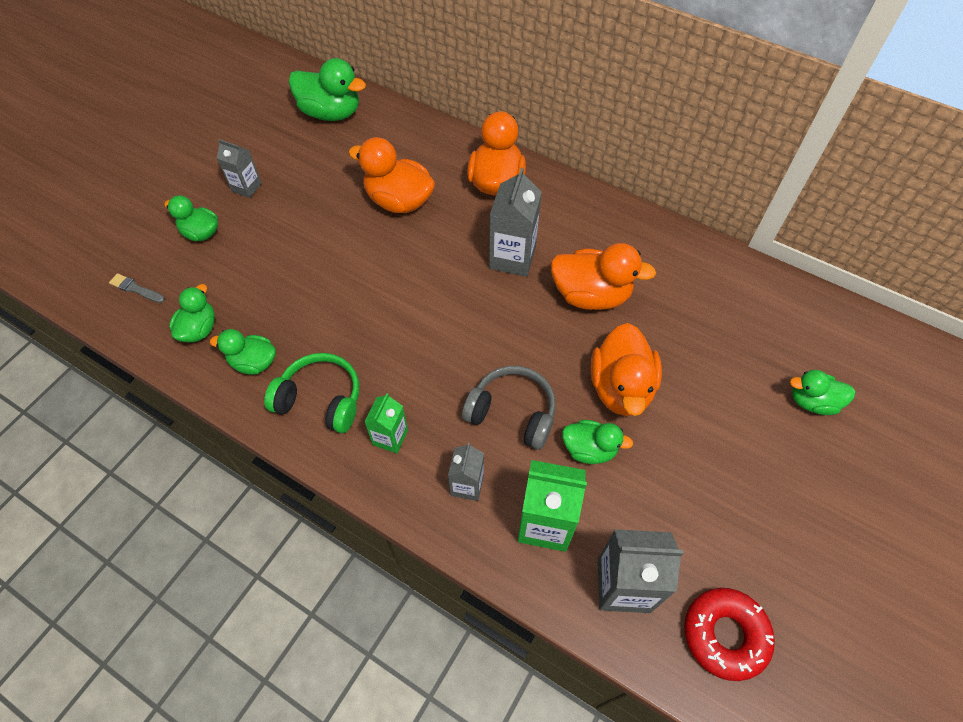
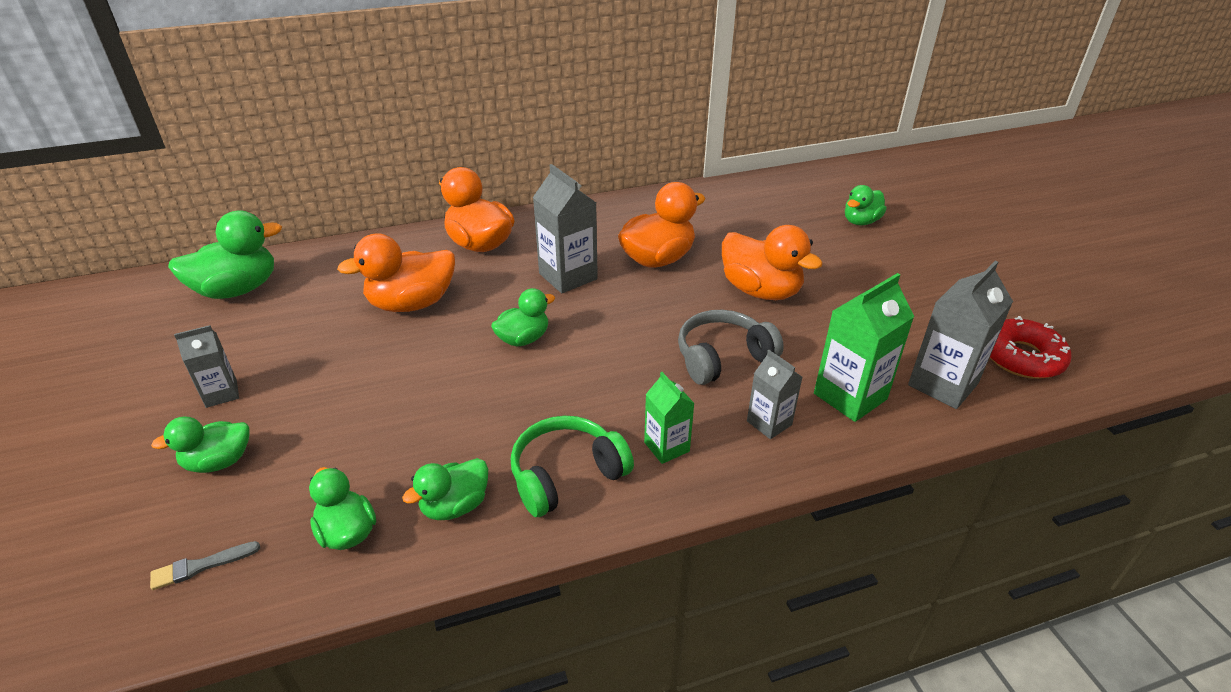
camera: 50 degrees left, 20 degrees down
green duck [562,420,633,464] -> green duck moved to [491,288,555,347]

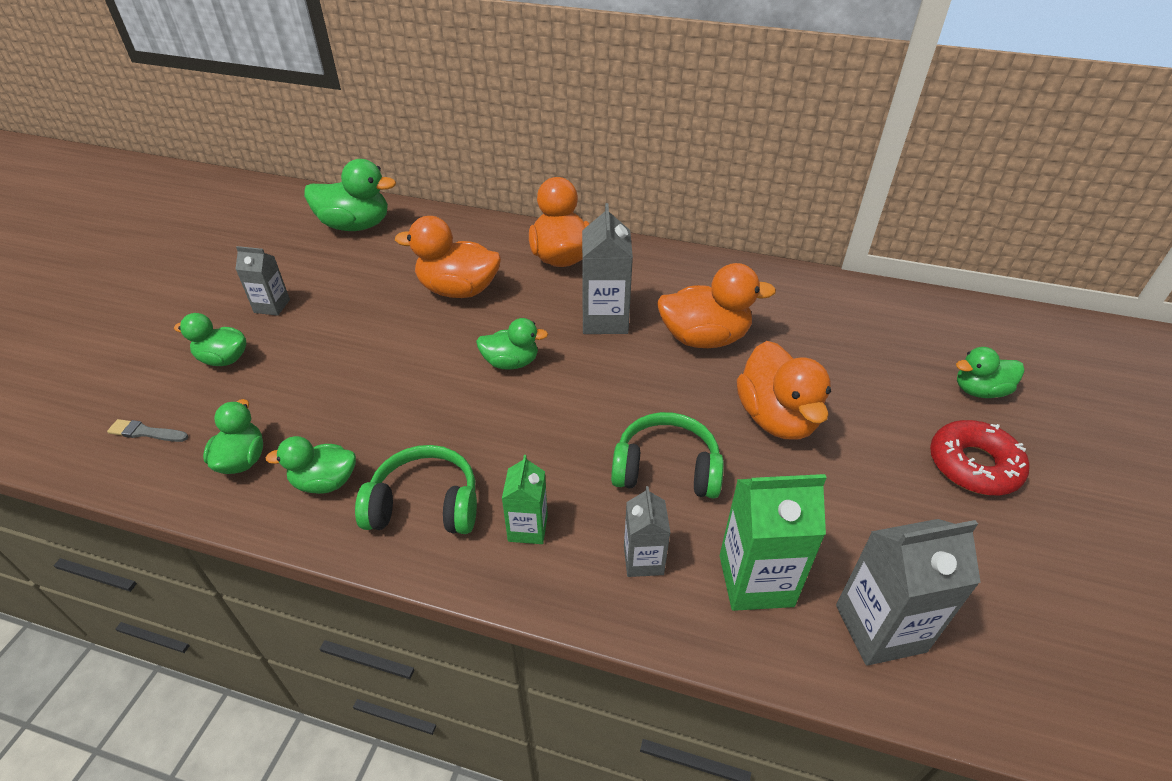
camera: 35 degrees right, 5 degrees up
grey headphones [678,310,784,385] -> green headphones [611,412,724,498]
red donut [990,316,1072,379] -> red donut moved to [930,420,1029,495]

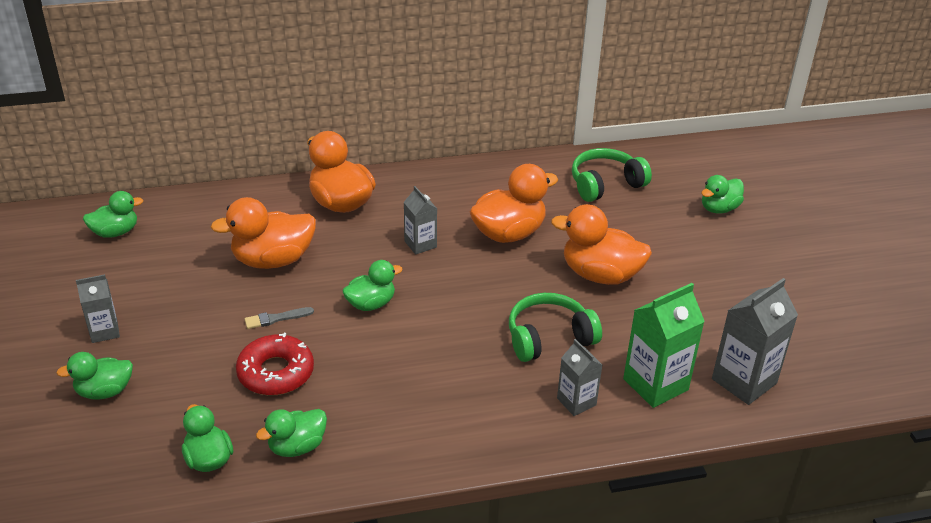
camera: 30 degrees left, 5 degrees down
grey brush [107,419,188,442] -> grey brush moved to [245,307,314,329]
green duck [304,159,396,231] -> green duck [83,191,143,238], size x0.61
green headphones [355,445,477,534] -> green headphones moved to [572,148,652,202]
green carton [502,455,548,544] -> none
grey carton [582,203,633,334] -> grey carton [404,186,437,255], size x0.60
orange duck [737,341,831,439] -> orange duck turned 150 degrees clockwise [551,204,652,285]
red donut [930,420,1029,495] -> red donut moved to [236,333,314,395]

